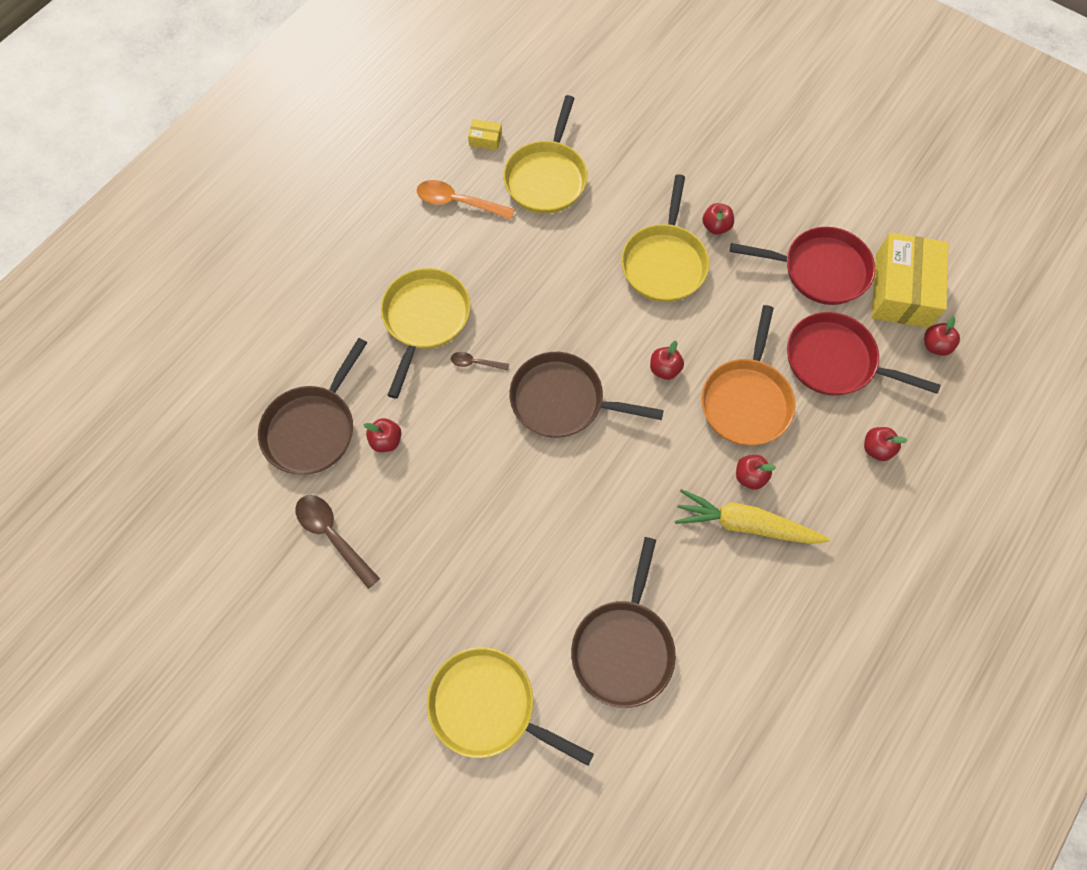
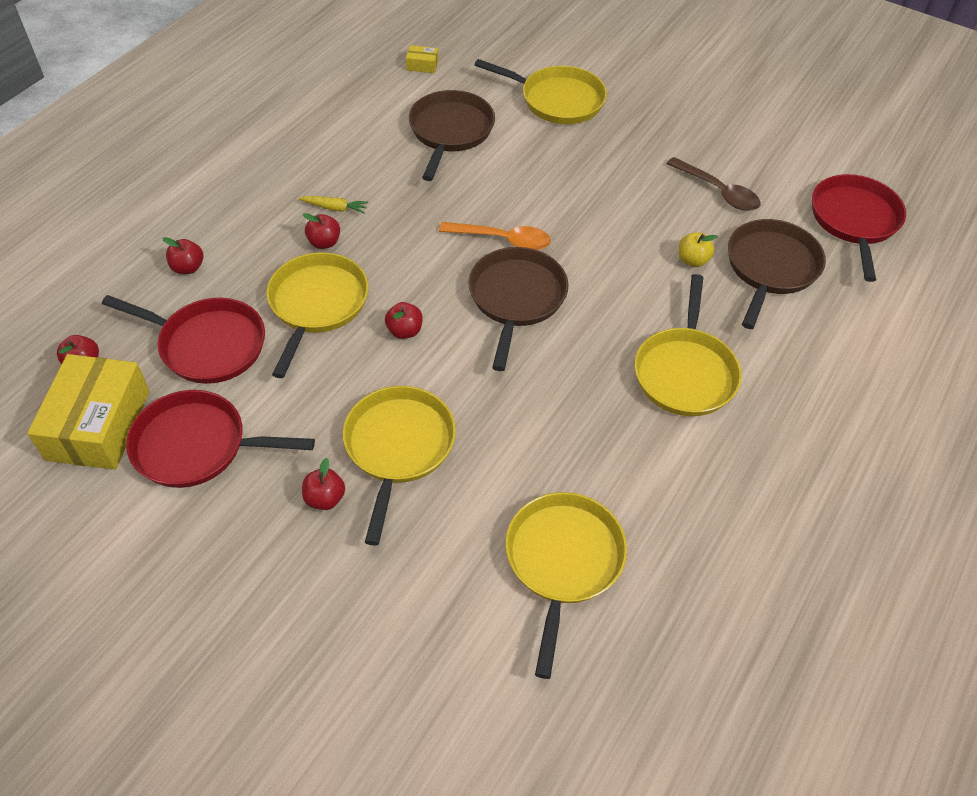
camera: 175 degrees right, 15 degrees down
red apple [364,418,402,452] -> yellow apple [679,233,718,267]
orange spoon [417,180,515,219] -> orange spoon moved to [439,222,551,250]
brown spoon [451,352,509,370] -> none
yellow box [468,119,502,150] -> yellow box moved to [406,45,438,73]
brown pan [509,352,664,438] -> brown pan turned 90 degrees counterclockwise [468,247,569,371]
yellow carrot [675,489,830,544] -> yellow carrot [298,196,368,214], size x0.49
orange pan [701,305,796,446] -> yellow pan [266,252,369,378]
none -> red pan [812,174,906,282]

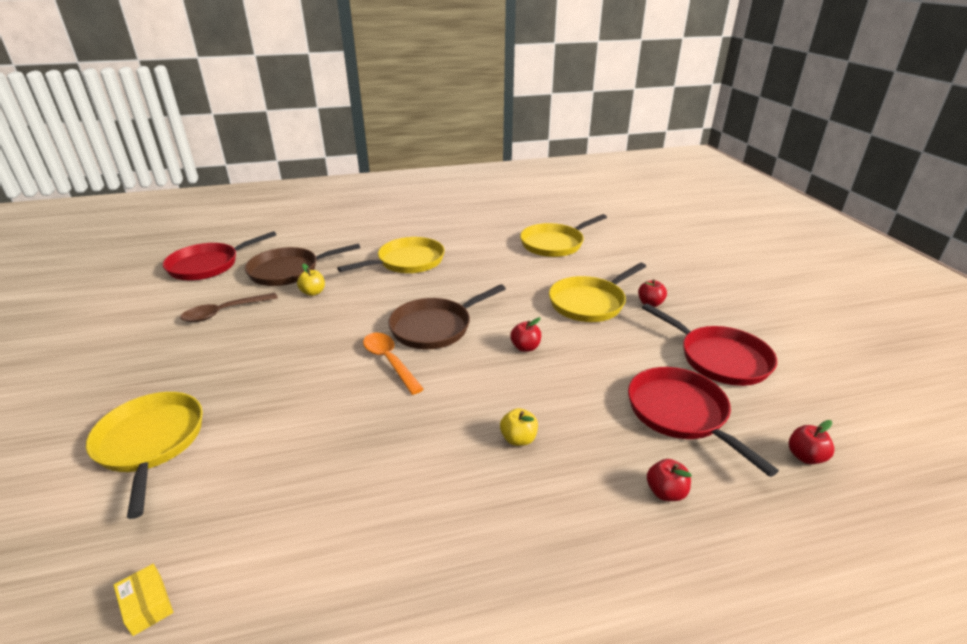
camera: 135 degrees left, 20 degrees down
yellow box [27,354,150,470] -> none
yellow pan [266,252,369,378] -> none
yellow carrot [298,196,368,214] -> none
red apple [303,213,340,249] -> yellow apple [500,408,538,446]
brown pan [409,90,495,181] -> none
brown spoon [666,157,761,211] -> brown spoon turned 120 degrees counterclockwise [180,293,278,322]

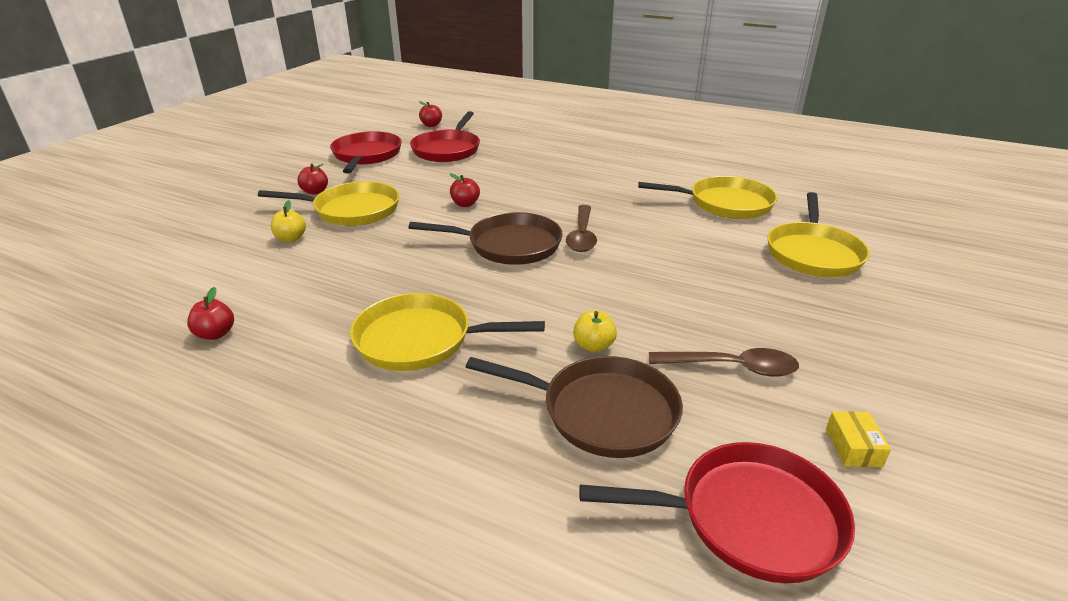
camera: 140 degrees left, 0 degrees up
yellow box [113,564,173,636] -> yellow box moved to [826,411,891,467]
orange spoon [363,333,424,395] -> brown spoon [566,205,597,252]
yellow apple [500,408,538,446] -> yellow apple moved to [271,200,306,242]
yellow pan [520,214,607,257] -> yellow pan moved to [638,176,777,219]
red apple [647,459,692,501] -> red apple moved to [187,287,234,340]

